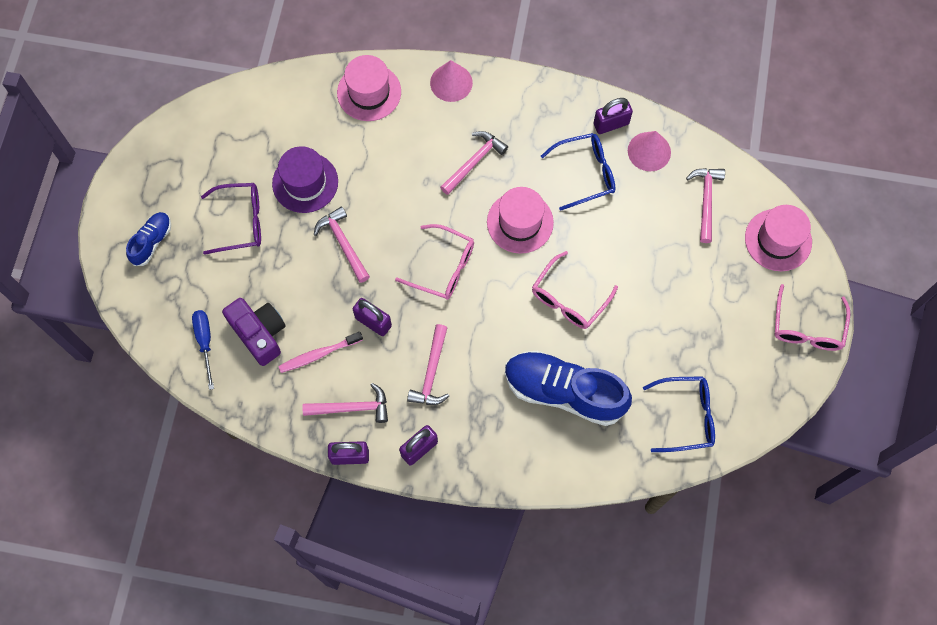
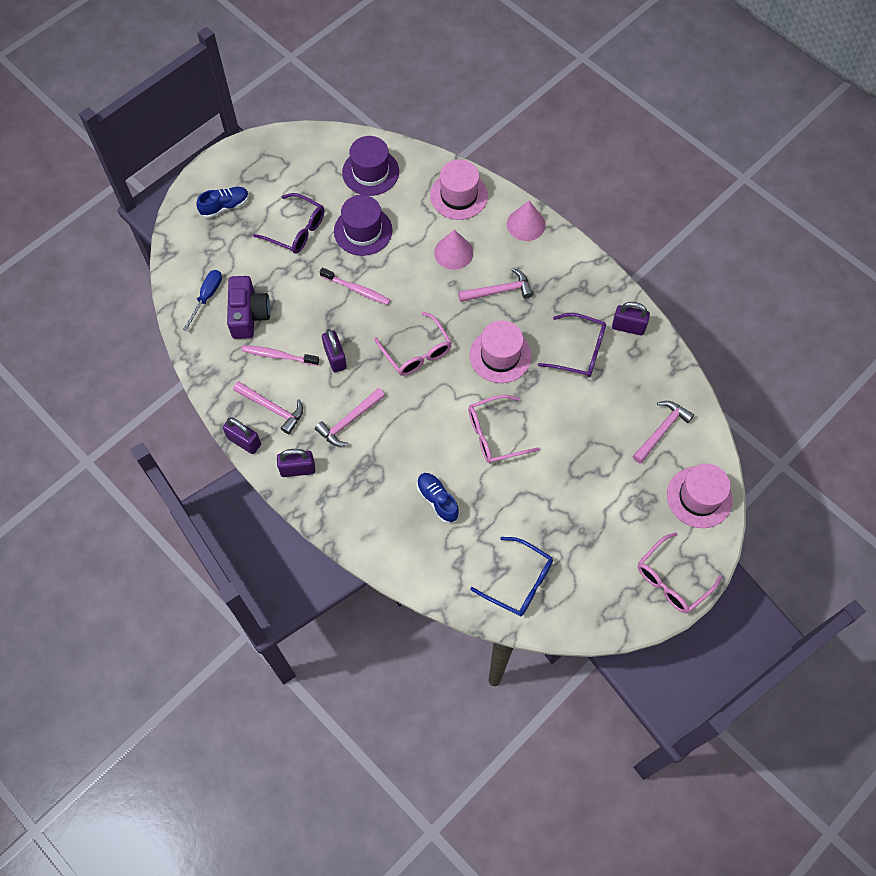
camera: 35 degrees right, 5 degrees down
pink hammer [314,206,370,283] -> pink toothbrush [320,268,390,305]
blue shoe [505,351,632,426] -> blue shoe [417,473,459,523], size x0.50
blue glasses [541,133,616,211] -> purple glasses [538,313,606,377]
pink cone [628,131,671,171] -> pink cone moved to [434,230,473,270]
none -> purple hat [342,136,399,196]

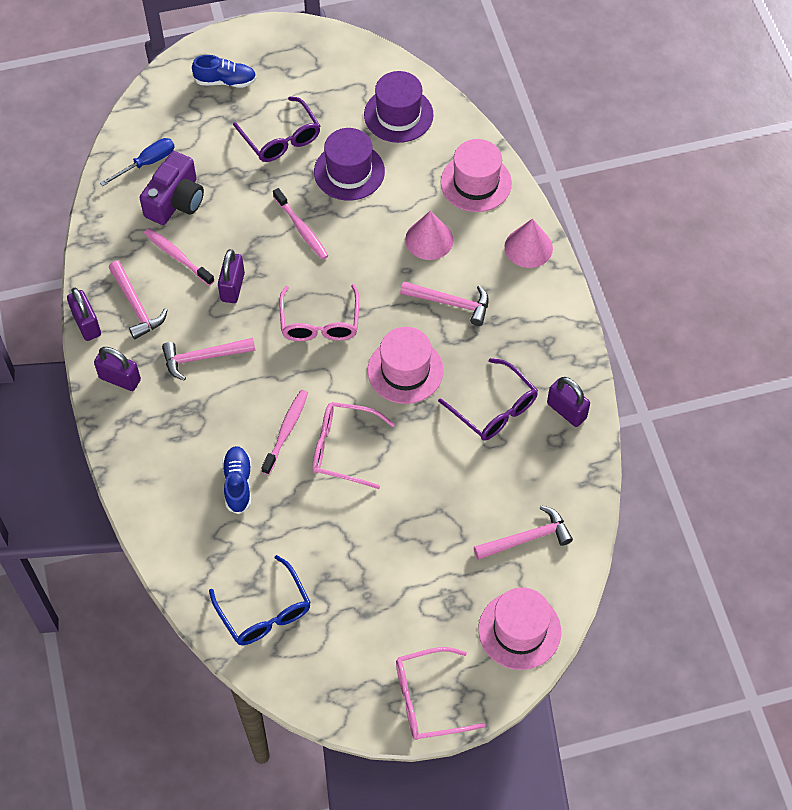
camera: 30 degrees right, 5 degrees down
none -> pink toothbrush [261,390,308,475]

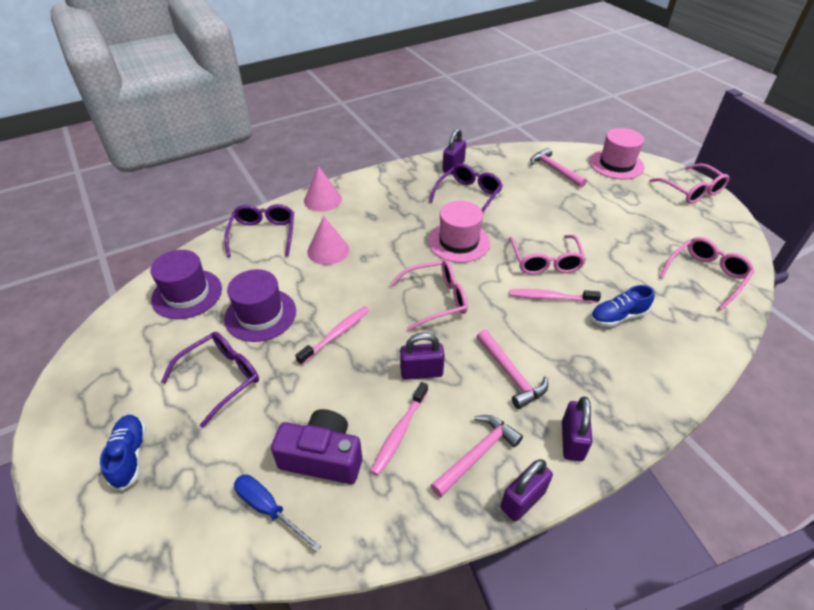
camera: 105 degrees left, 15 degrees down
blue glasses [209,555,311,645] -> pink glasses [660,237,754,310]
pink hammer [400,281,489,326] -> none
pink hat [441,139,512,212] -> purple glasses [224,204,294,257]

